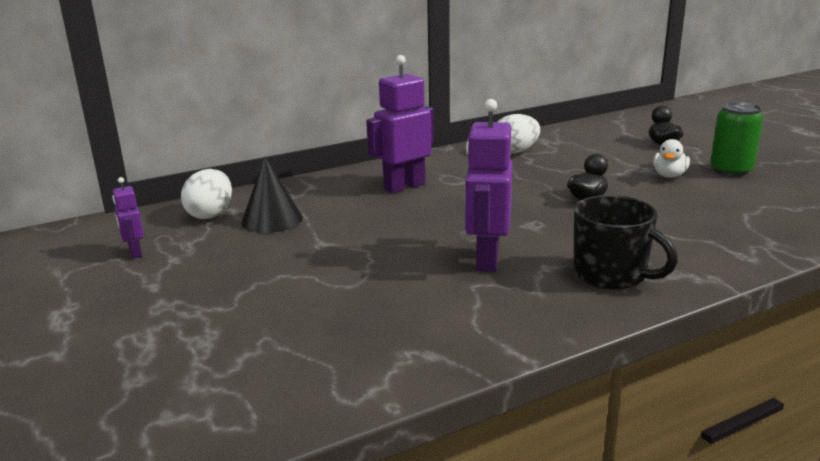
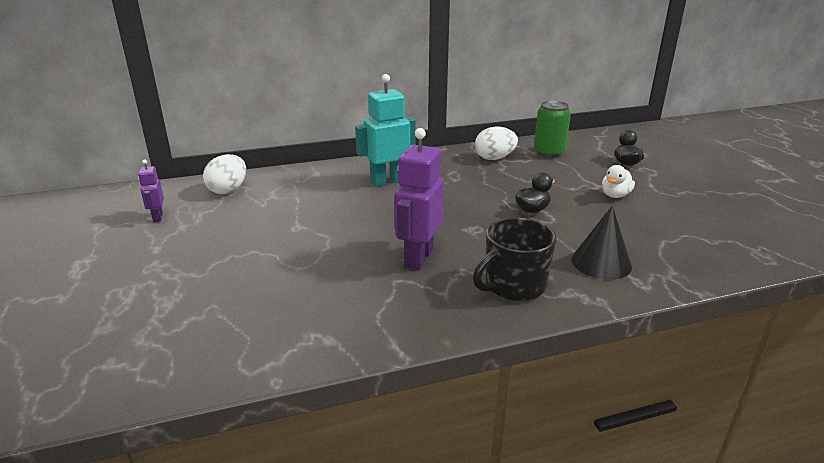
camera: 10 degrees right, 5 degrees up
black cone [241,157,303,233] -> black cone moved to [571,206,632,280]
purple robot [366,55,434,193] -> turquoise robot [355,74,416,187]
black mug [573,195,678,289] -> black mug turned 90 degrees clockwise [473,218,557,301]
green can [710,102,763,177] -> green can moved to [534,100,571,158]

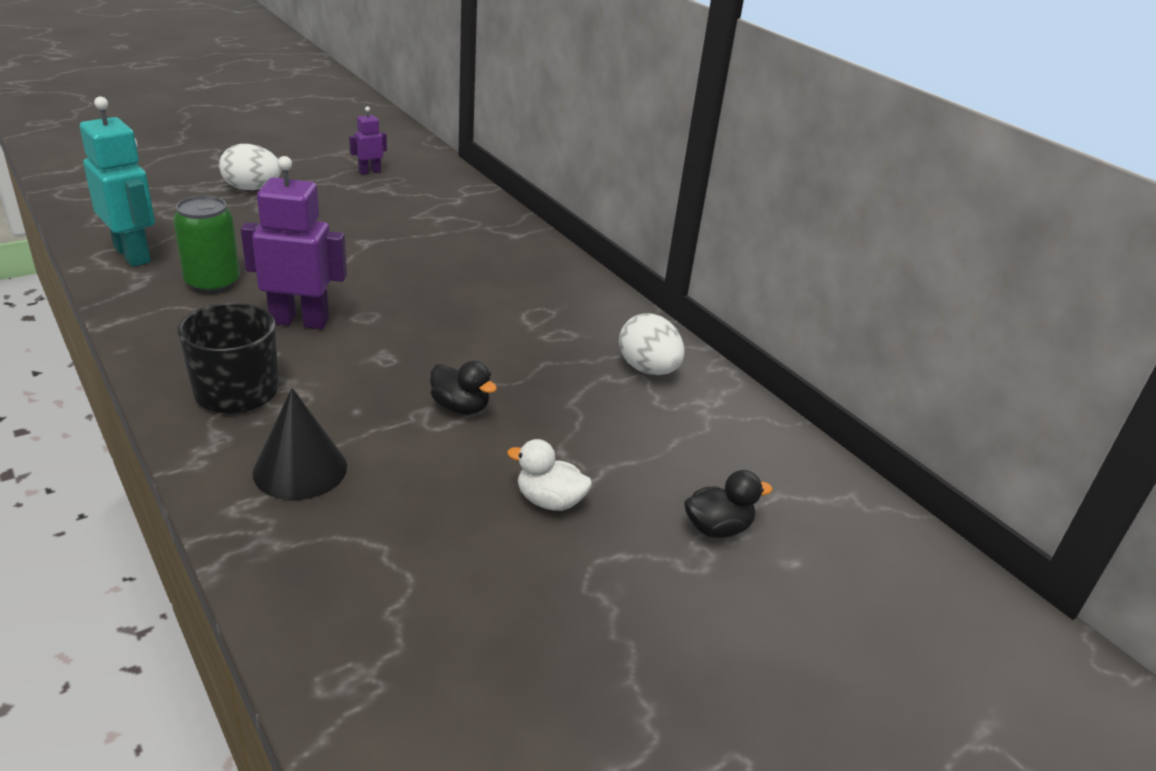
camera: 70 degrees right, 5 degrees up
white egg [203,154,246,194] -> white egg moved to [219,144,282,190]
turquoise robot [355,74,416,187] -> turquoise robot moved to [80,97,155,267]
green can [534,100,571,158] -> green can moved to [173,195,240,294]

